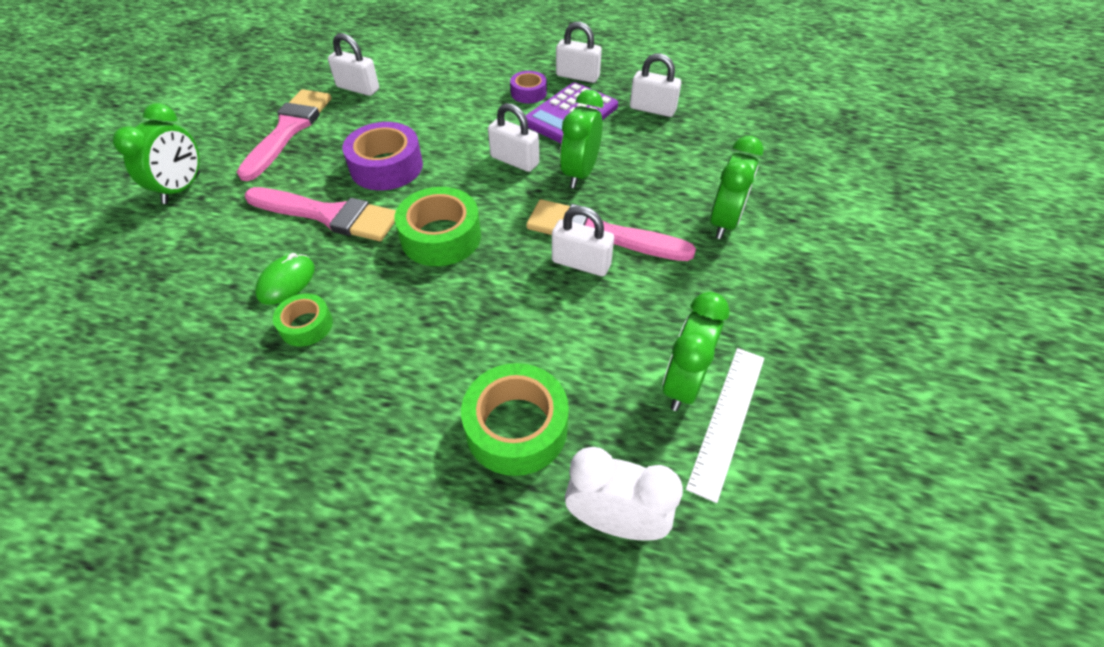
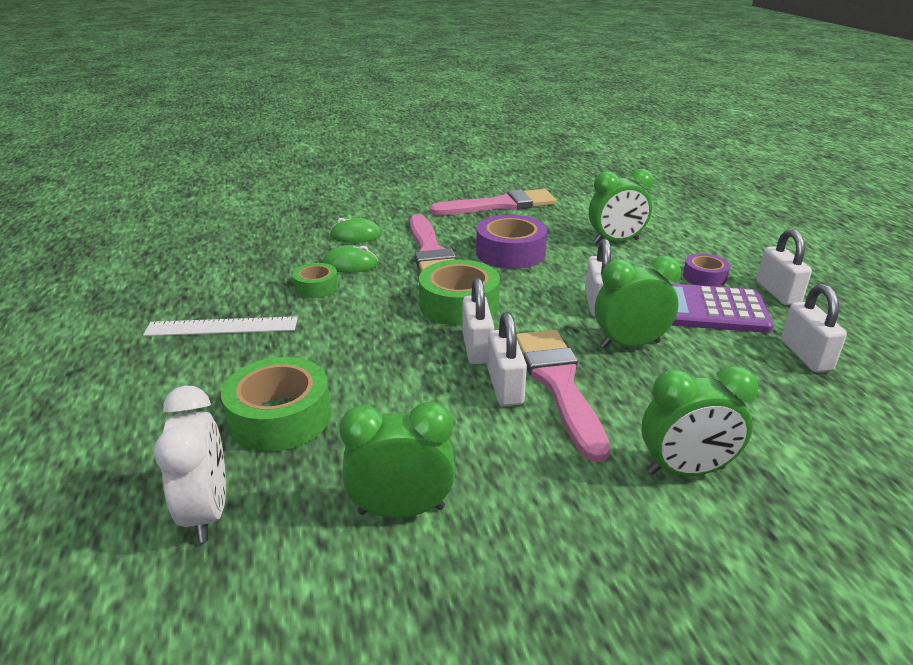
camera: 60 degrees right, 20 degrees down
green clock [112,103,200,204] -> green clock moved to [589,169,654,244]
white padlock [328,33,379,96] -> white padlock moved to [462,278,494,364]
white ruler [686,348,764,503] -> white ruler moved to [143,316,298,336]
none -> green mouse [330,218,382,243]

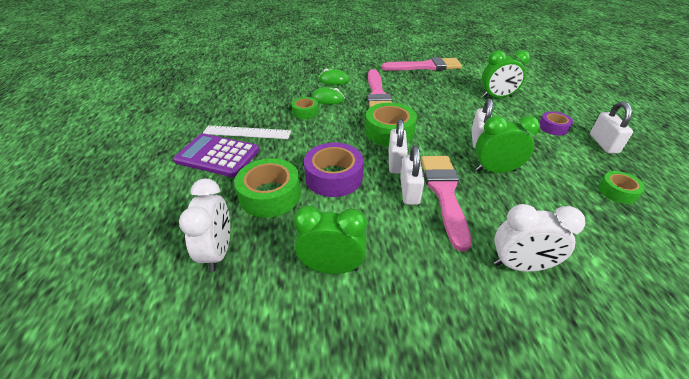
camera: 10 degrees right, 10 degrees up
purple tape [476,215,547,269] -> purple tape moved to [304,143,364,197]
green clock [641,366,758,476] -> white clock [494,204,585,272]
purple calculator [671,283,774,333] -> purple calculator moved to [173,133,259,177]
white padlock [781,284,847,372] -> green tape [598,171,645,204]

